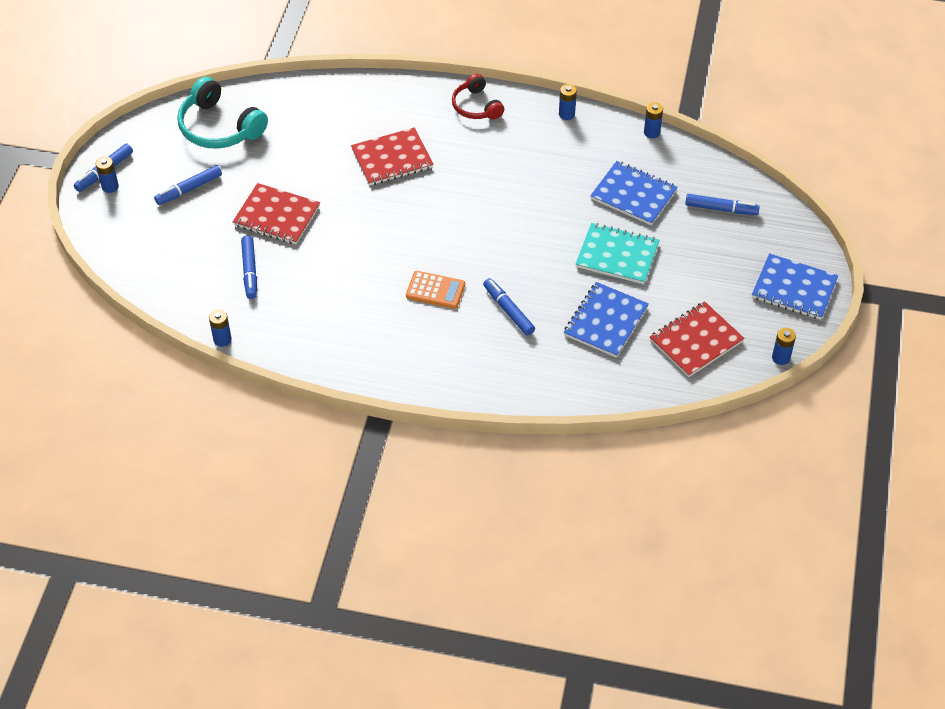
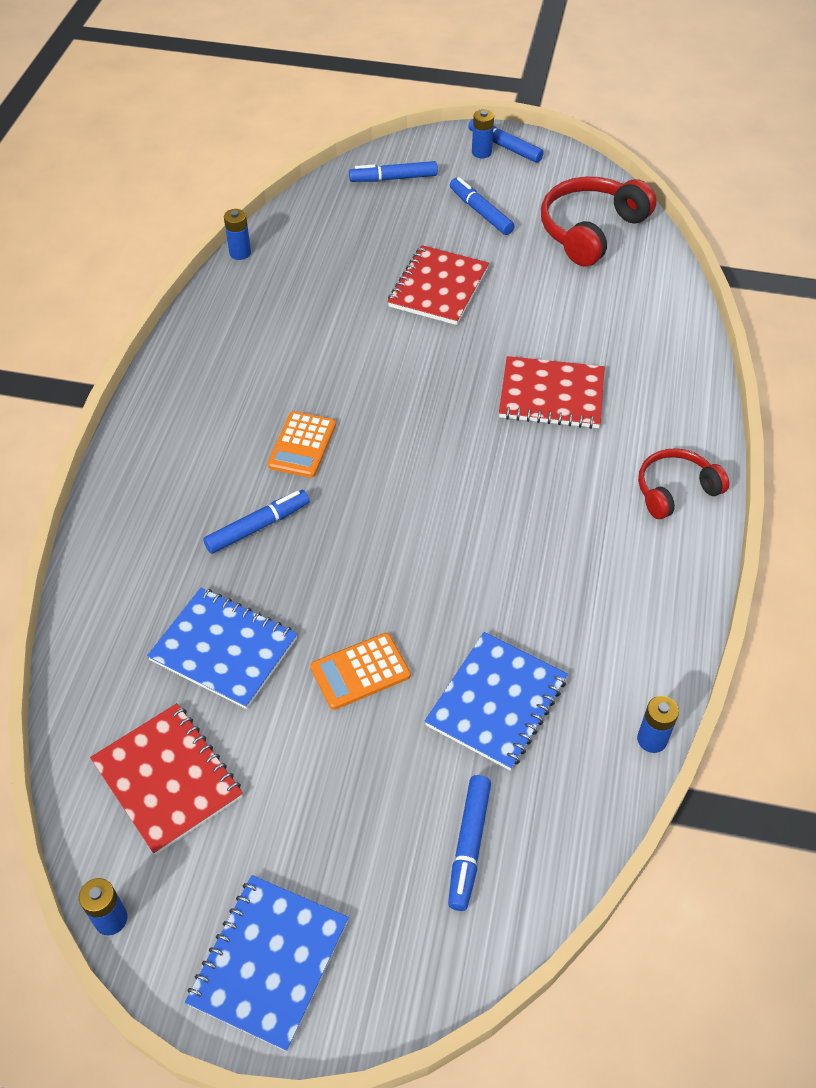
camera: 90 degrees right, 0 degrees up
turquoise headphones [177,77,268,149] -> red headphones [541,177,656,267]
blue marker [241,235,257,299] -> blue marker moved to [349,161,438,182]
red notebook [351,127,434,186] -> red notebook turned 60 degrees counterclockwise [499,356,605,429]
blue battery [559,84,577,120] -> none
turquoise notebook [576,223,660,284] -> orange calculator [310,633,411,710]

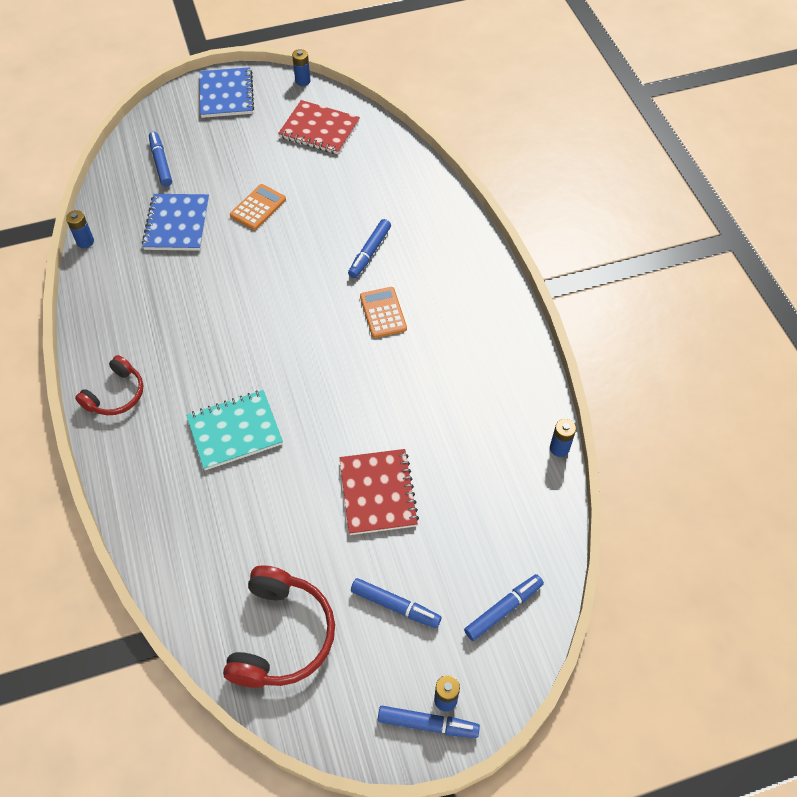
camera: 150 degrees right, 5 degrees up
blue notebook [147,587,297,709] -> none
red notebook [499,356,605,429] -> turquoise notebook [186,390,283,470]

